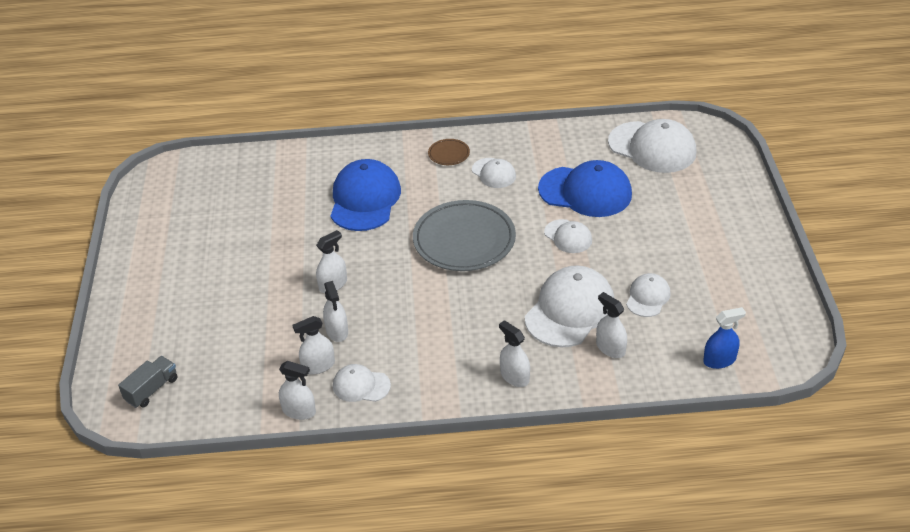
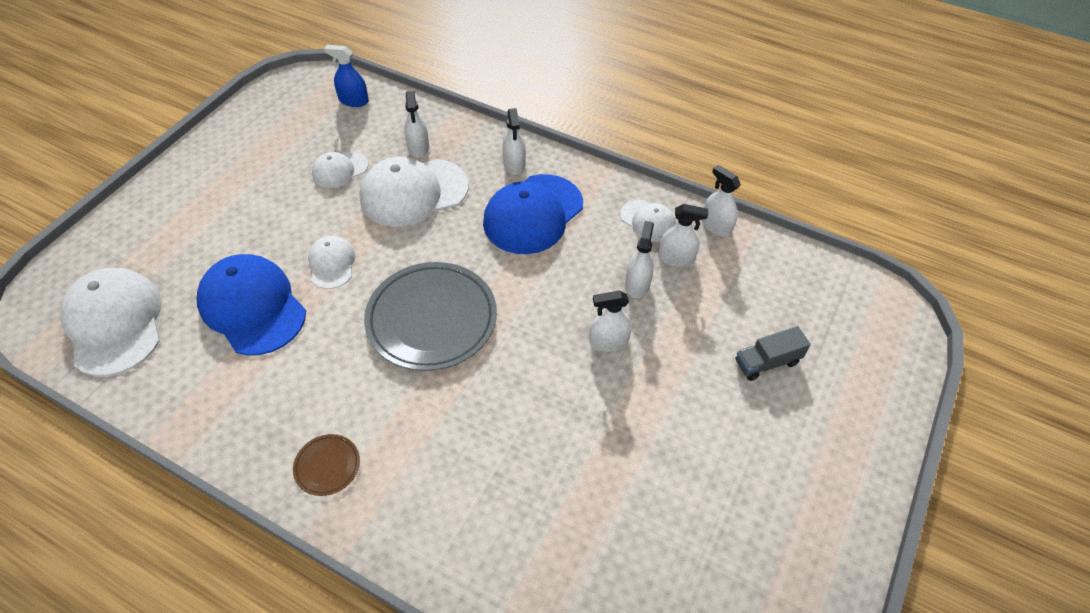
camera: 150 degrees left, 10 degrees up
grey truck [118,356,178,408] -> grey truck moved to [736,326,811,381]
blue cap [331,159,401,231] -> blue cap moved to [483,174,583,254]
white cap [472,158,516,188] -> none

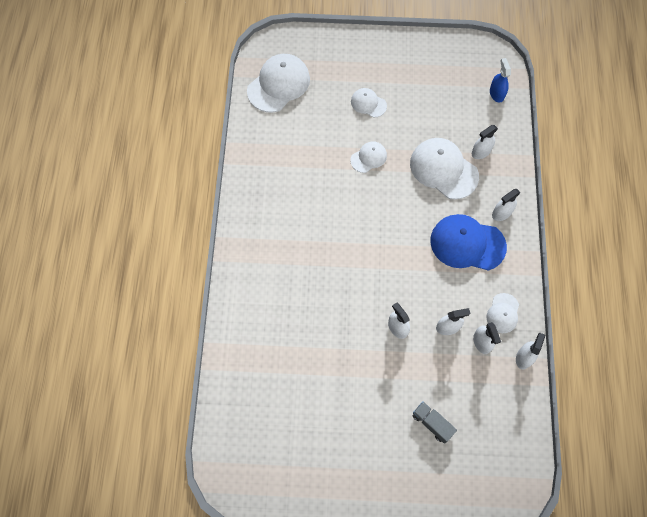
camera: 65 degrees right, 15 degrees up
blue cap [196,254,306,355] -> none
brown plate [293,434,360,496] -> none
white cap [312,151,368,188] -> white cap moved to [351,88,387,118]
grey plate [364,262,497,371] -> none

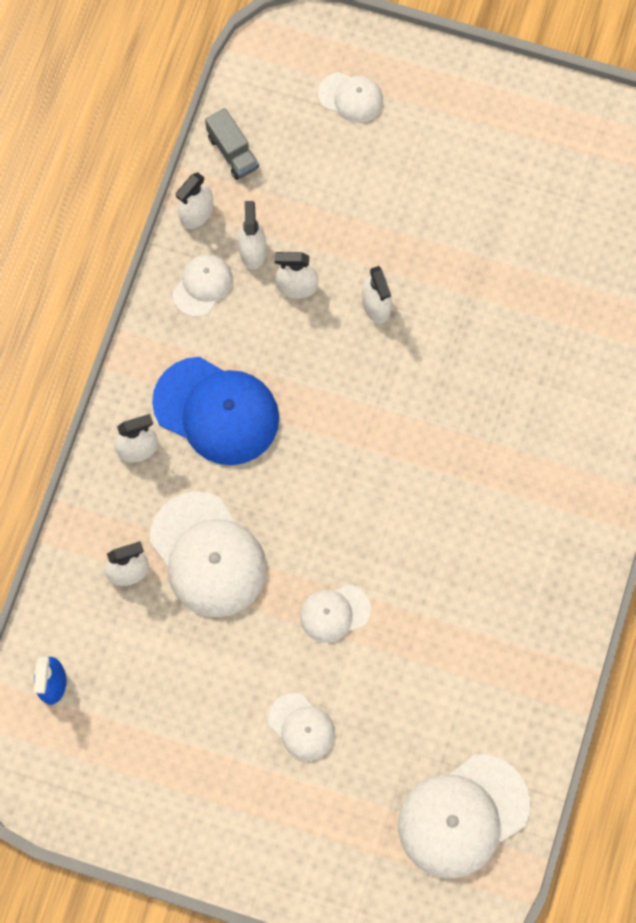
camera: 165 degrees left, 5 degrees up
grey truck [413,402,457,444] -> grey truck moved to [205,108,259,180]
none -> white cap [318,72,383,123]

